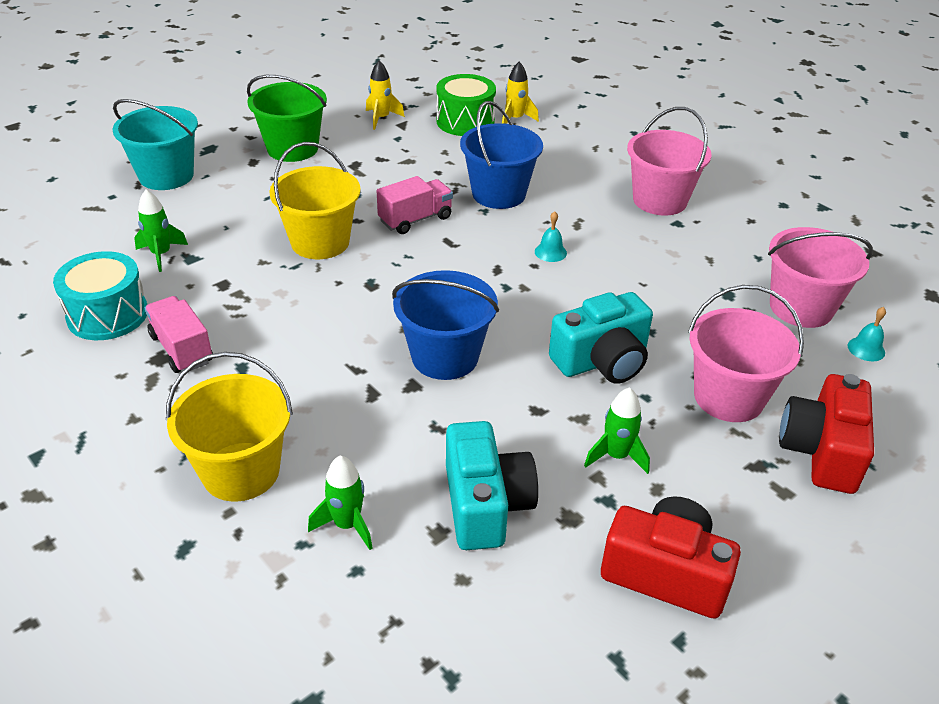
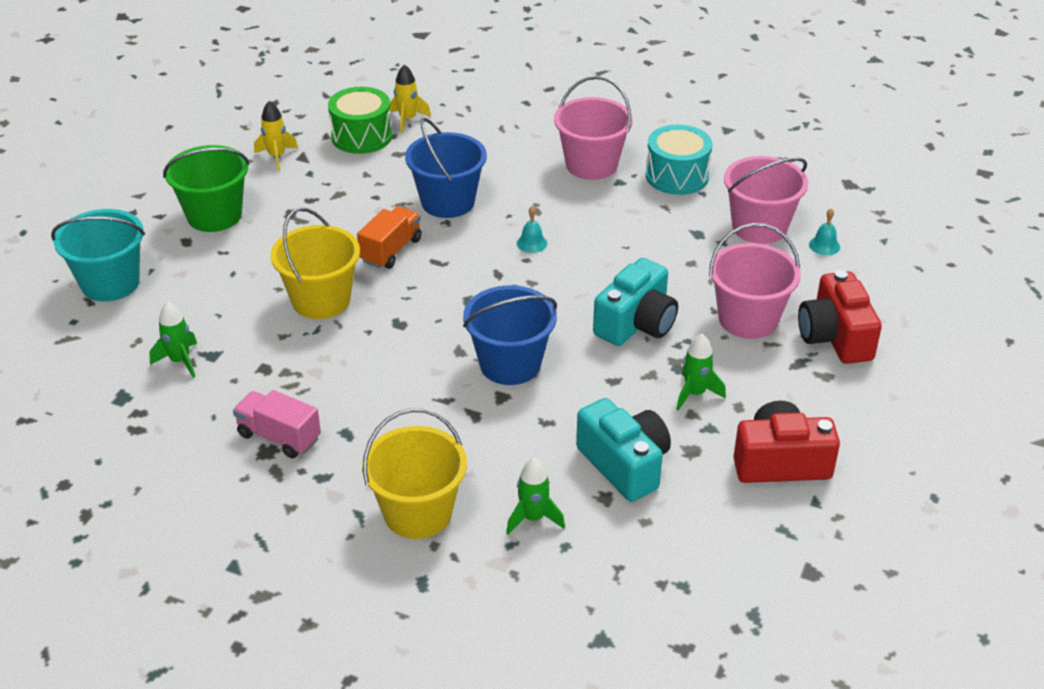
camera: 25 degrees left, 0 degrees up
turquoise drum [53,251,147,340] -> turquoise drum moved to [646,125,712,195]
pink truck [377,176,453,234] -> orange truck [357,206,422,269]

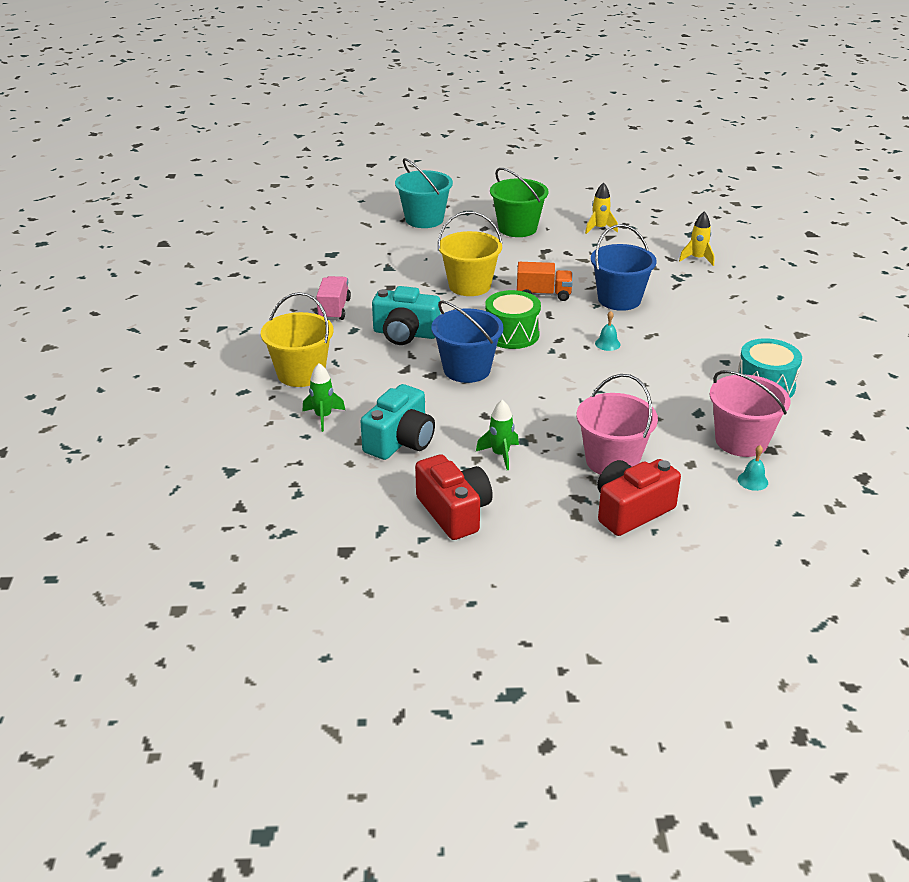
camera: 65 degrees right, 5 degrees down
green rocket [149,301,197,378] -> none
green drum [328,87,392,154] -> green drum moved to [485,290,541,349]
pink bucket [554,76,633,180] -> none
turquoise camera [593,258,678,346] -> turquoise camera moved to [372,286,441,345]

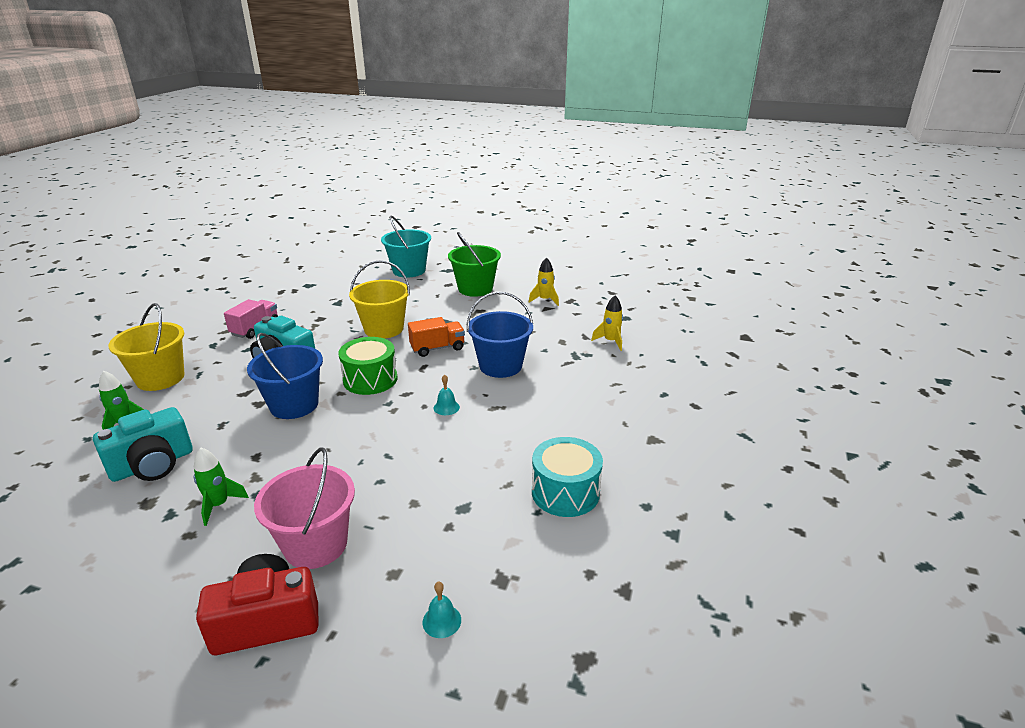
camera: 20 degrees right, 5 degrees down
red camera [415,454,493,540] -> none
orange truck [517,262,573,301] -> orange truck turned 45 degrees counterclockwise [408,317,465,357]
pink bucket [710,370,790,457] -> none

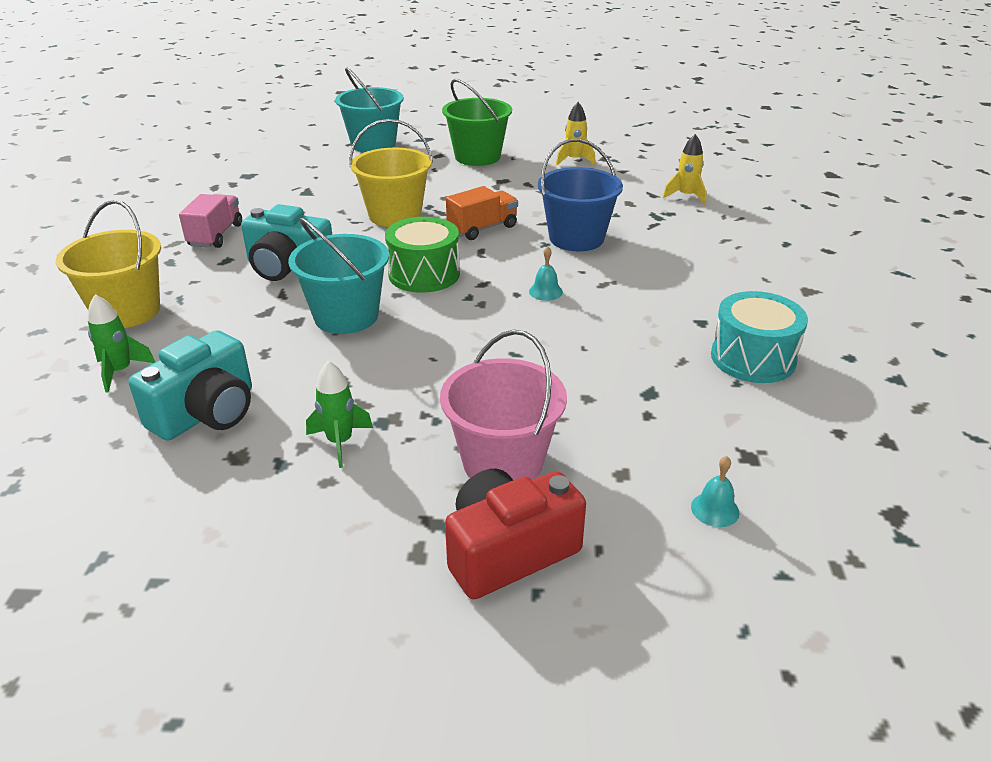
camera: 15 degrees left, 5 degrees up
blue bucket [247,333,323,419] -> turquoise bucket [288,218,389,334]

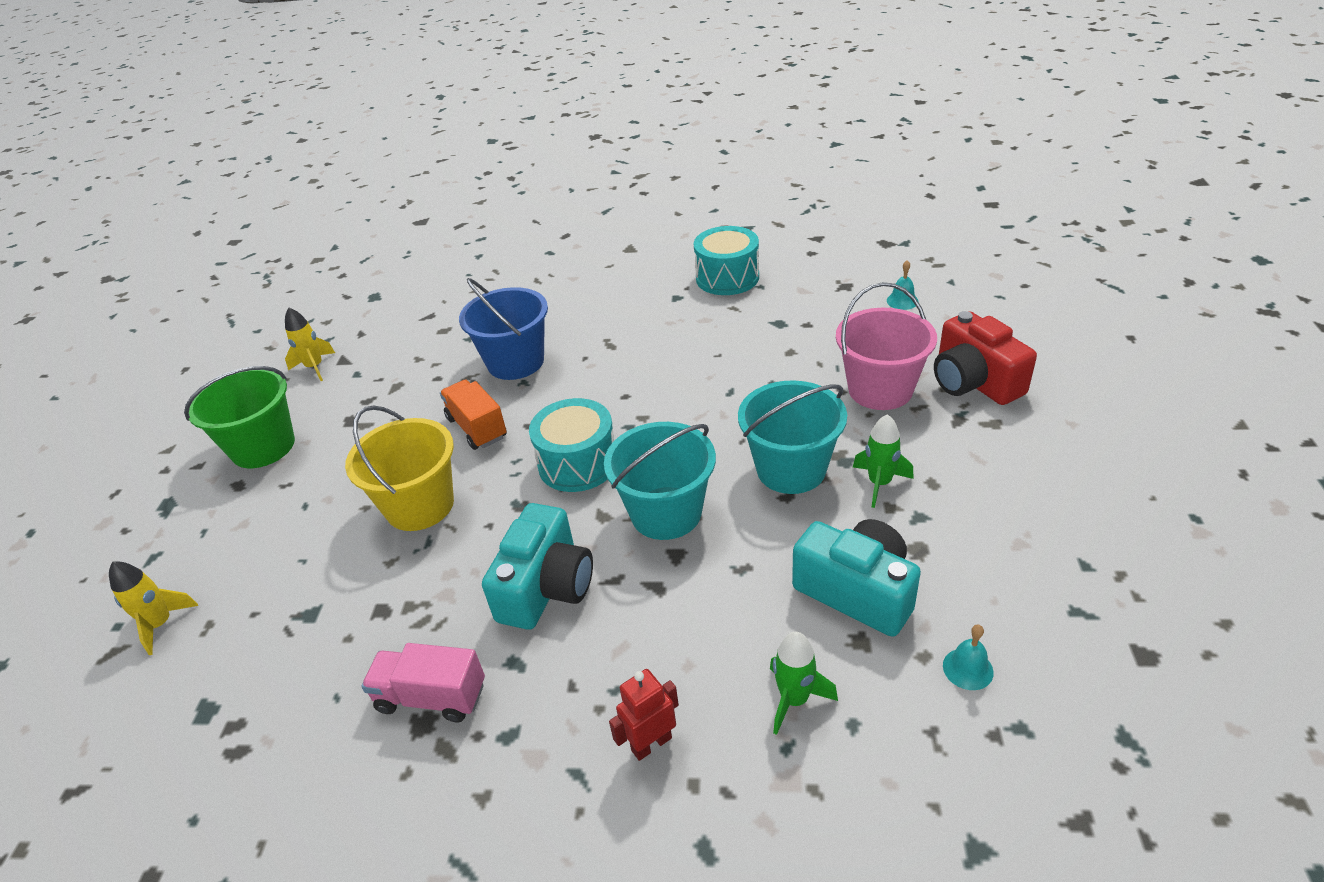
camera: 85 degrees left, 5 degrees up
yellow bucket [56,200,161,328] -> red robot [609,669,679,761]
turquoise bucket [335,67,404,153] -> turquoise bucket moved to [738,380,847,494]
green drum [385,217,460,293] -> turquoise drum [529,398,614,492]
turquoise bell [529,246,563,301] -> turquoise bell moved to [943,625,994,690]
yellow rocket [663,134,707,205] -> yellow rocket moved to [109,561,199,655]

